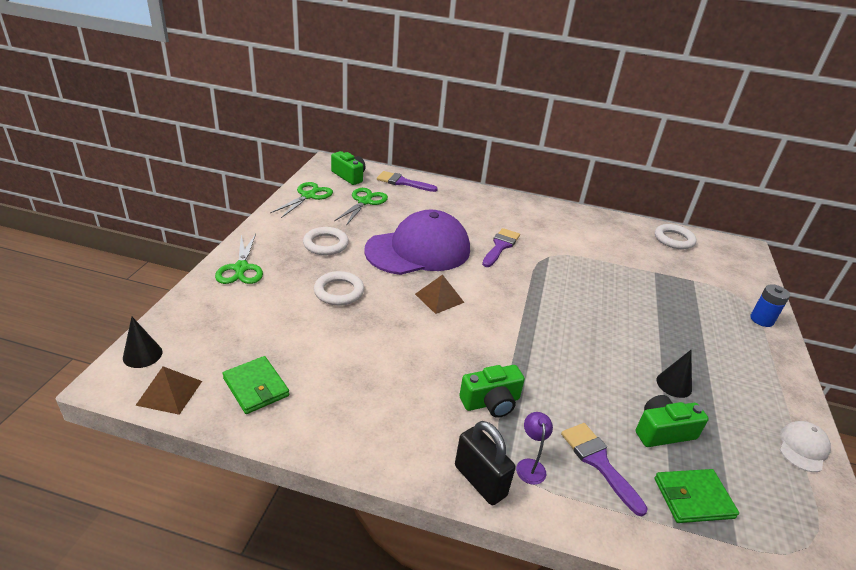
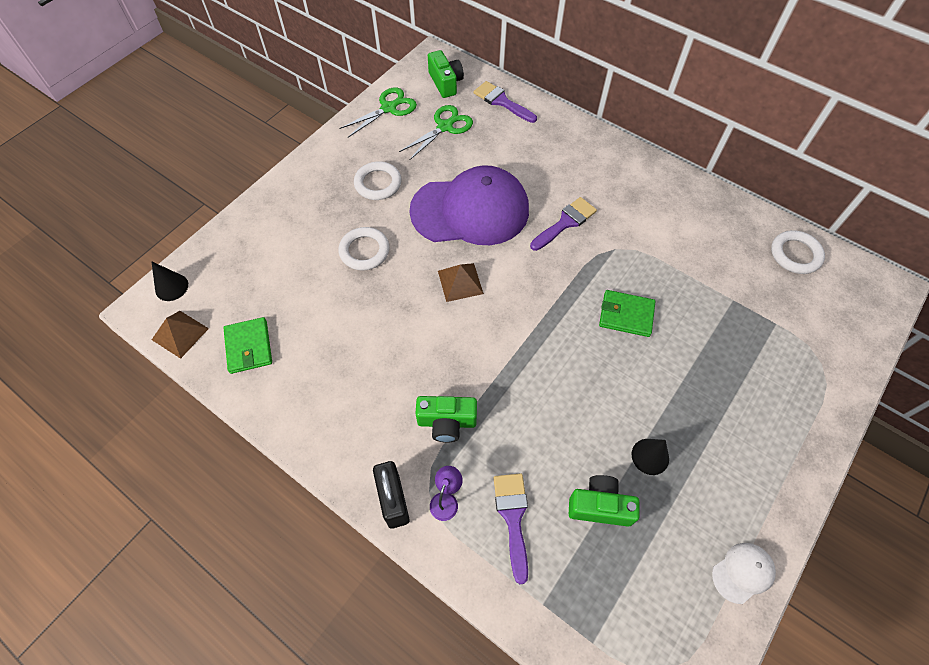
camera: 25 degrees right, 25 degrees up
green scissors [215,234,263,284] -> none
green wallet [654,469,739,523] -> green wallet moved to [599,290,655,337]
blue battery [750,284,790,327] -> none

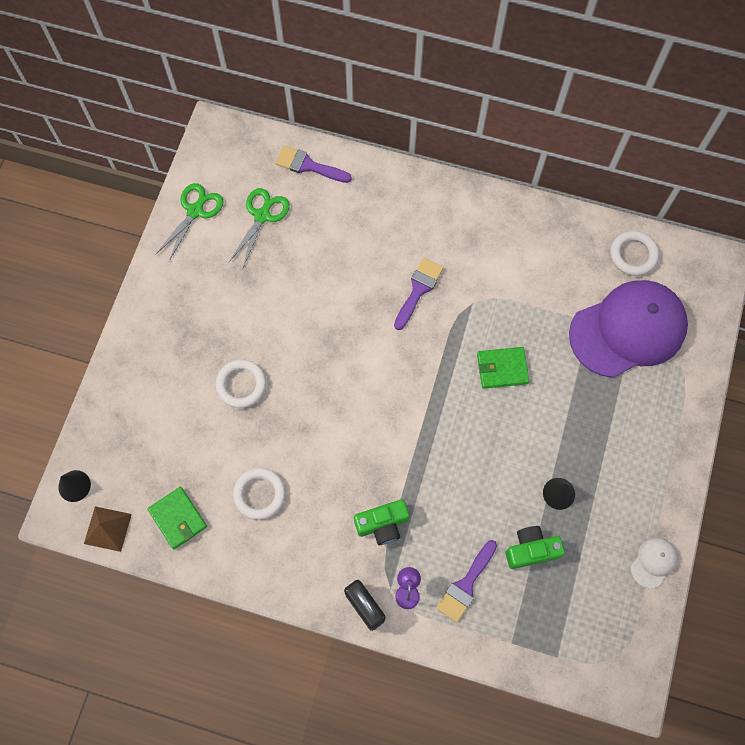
camera: 20 degrees left, 10 degrees up
white ring [354,161,402,200] -> white ring moved to [233,468,286,520]
purple cap [409,165,529,245] -> purple cap moved to [569,280,688,378]
green camera [428,50,464,98] -> none
brown pyramid [438,263,484,302] -> none
purple brush [494,473,528,584] -> purple brush turned 120 degrees counterclockwise [436,540,497,622]

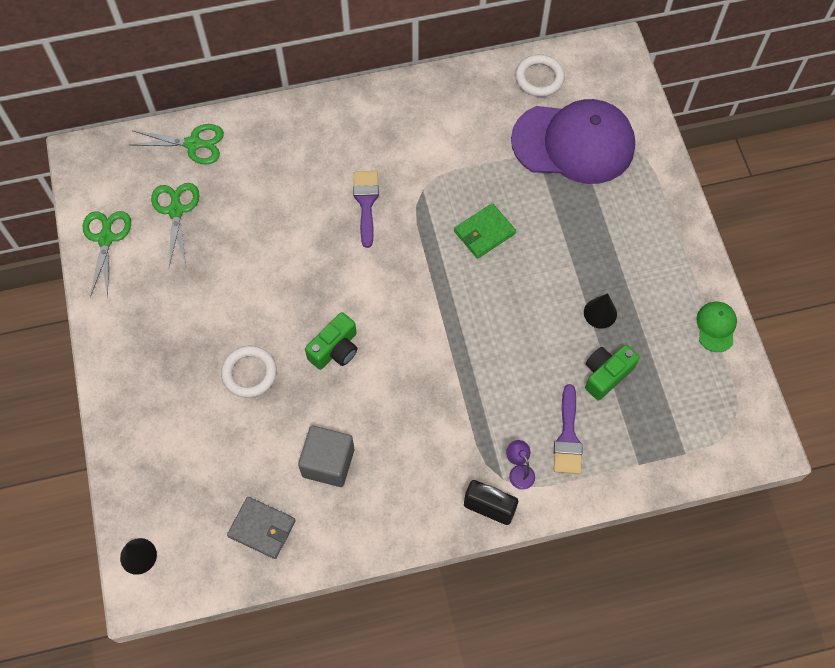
camera: 30 degrees left, 5 degrees down
brown pyramid [84,506,132,552] -> none
green wallet [147,487,207,549] -> grey wallet [227,497,296,559]
white ring [233,468,286,520] -> grey cube [298,426,354,487]
purple brush [275,146,352,183] -> green scissors [130,124,224,164]
green camera [354,499,409,545] -> green camera moved to [305,312,358,370]
purple cap [569,280,688,378] -> purple cap turned 60 degrees clockwise [511,99,635,184]
white cap [631,538,678,588] -> green cap [696,302,737,352]

